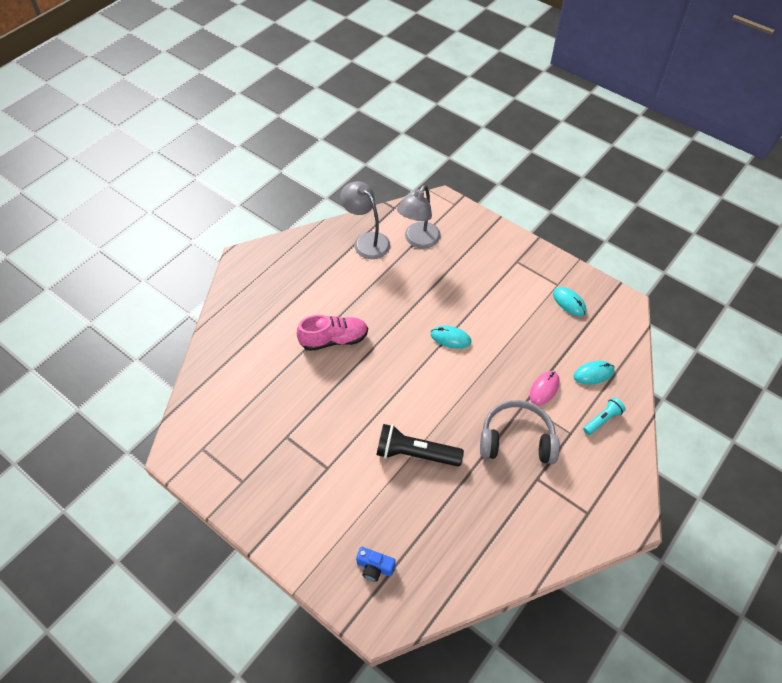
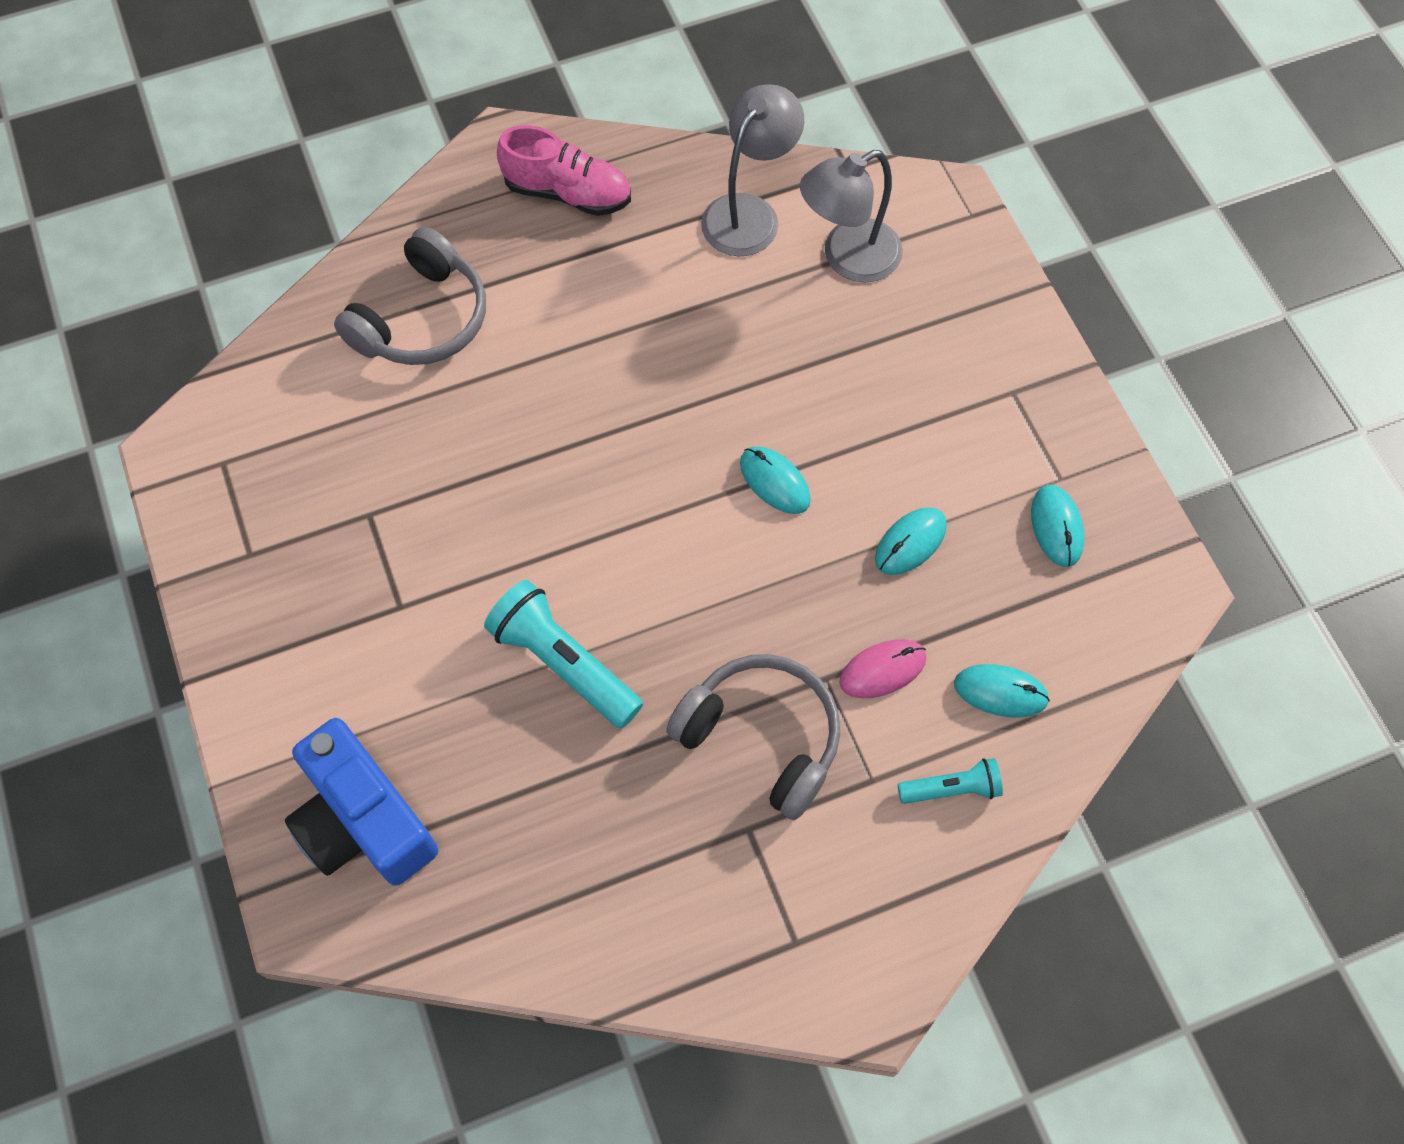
camera: 30 degrees right, 10 degrees up
pink shoe [297,315,368,351] -> pink shoe moved to [497,125,631,216]
grey lamp [340,181,391,259] -> grey lamp turned 45 degrees clockwise [701,84,804,256]
blue camera [356,547,395,582] -> blue camera [285,718,438,886], size x2.15
black flashlight [377,424,464,467] -> turquoise flashlight [484,580,643,728]
none -> grey headphones [334,227,486,365]
none -> turquoise mouse [875,507,947,575]

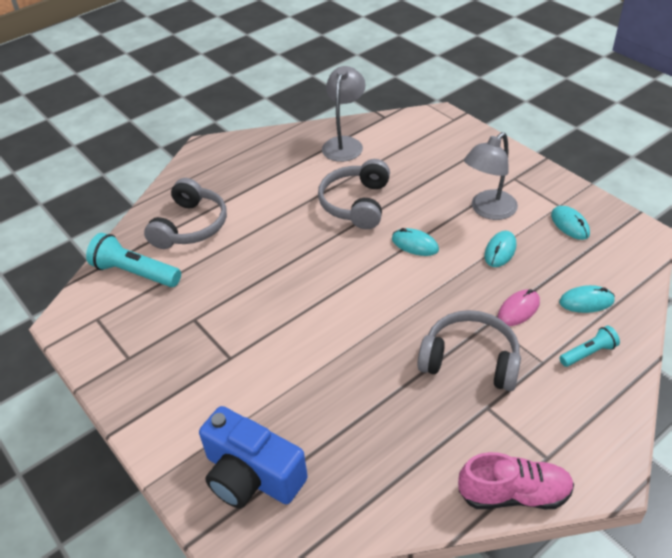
camera: 15 degrees left, 20 degrees down
turquoise flashlight [484,580,643,728] -> turquoise flashlight moved to [86,233,181,287]
pink shoe [497,125,631,216] -> pink shoe moved to [458,452,574,509]
grey lamp [800,150,903,283] -> grey lamp moved to [464,132,518,220]
none -> grey headphones [318,159,390,229]

